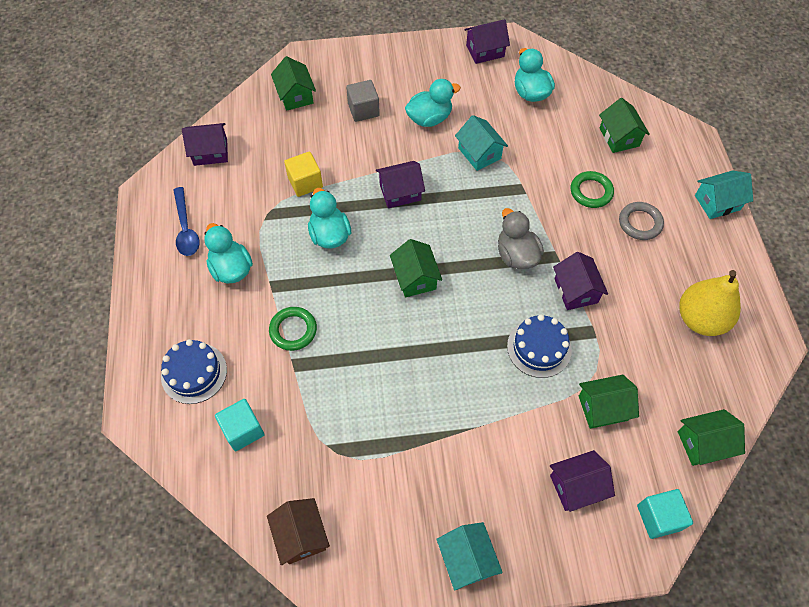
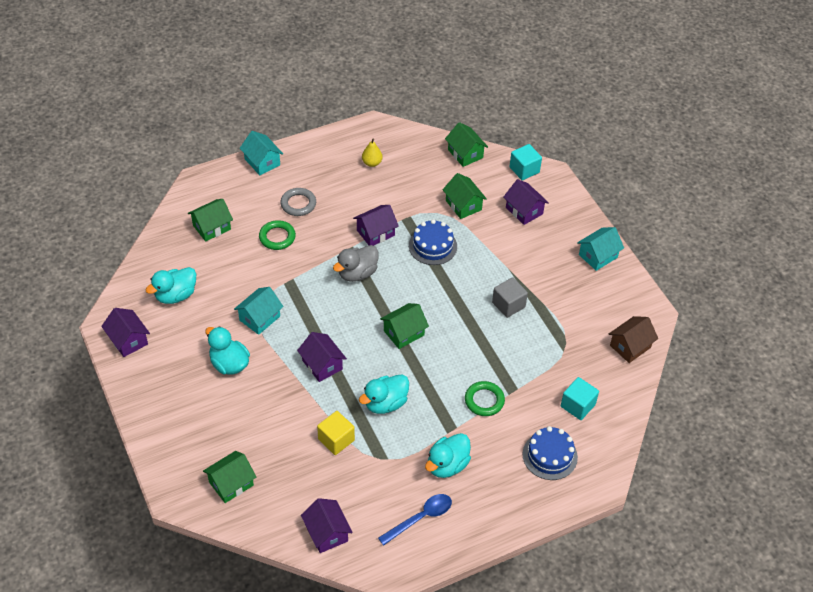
camera: 110 degrees left, 10 degrees down
grey cube [346,80,380,122] -> grey cube moved to [492,277,528,318]
yellow pear [679,270,741,336] -> yellow pear [362,139,383,167], size x0.50

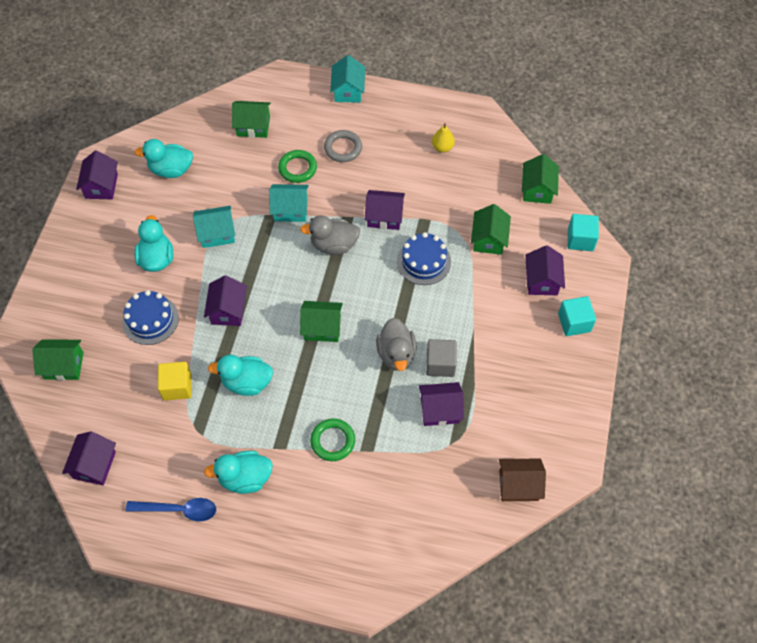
camera: 40 degrees right, 10 degrees up
blue cake [523,426,578,480] -> blue cake moved to [122,290,179,345]
turquoise cube [561,377,599,420] -> turquoise cube moved to [558,296,596,336]
turquoise house [577,227,624,271] -> turquoise house moved to [269,184,309,222]
none -> grey duck [376,318,417,371]
none -> purple house [419,382,464,426]

